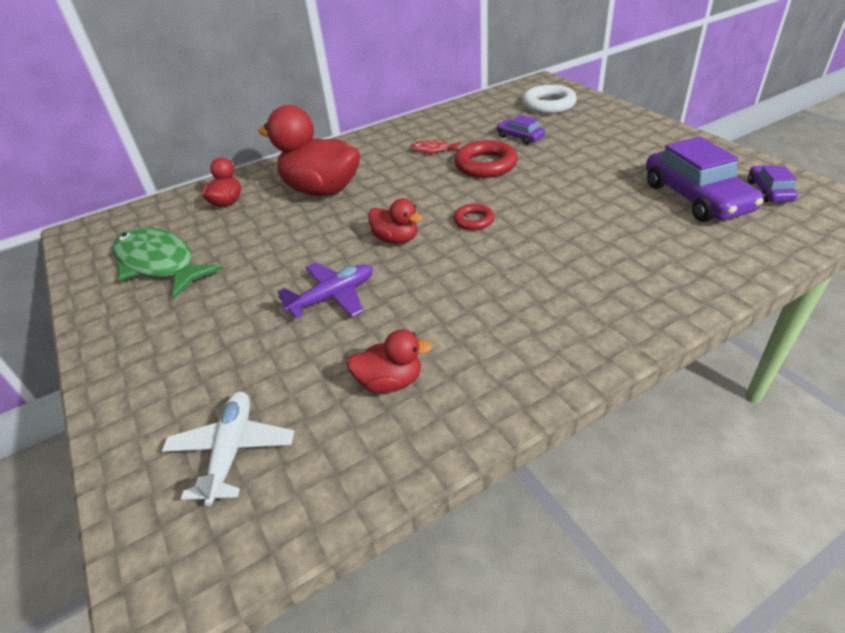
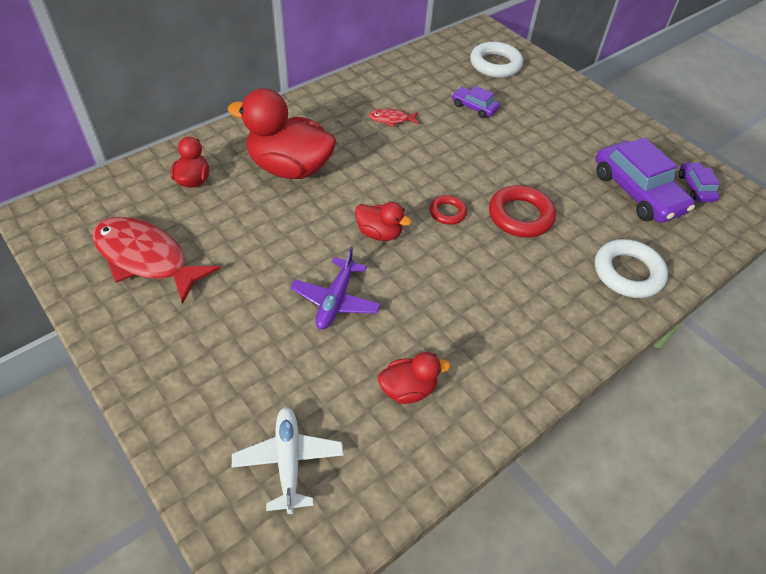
camera: 15 degrees left, 10 degrees up
green fish [113,227,223,299] -> red fish [92,217,220,305]
purple plane [277,262,373,319] -> purple plane turned 150 degrees clockwise [290,247,381,329]
red ring [454,140,518,178] -> red ring moved to [489,185,556,237]
none -> white ring [595,239,668,298]

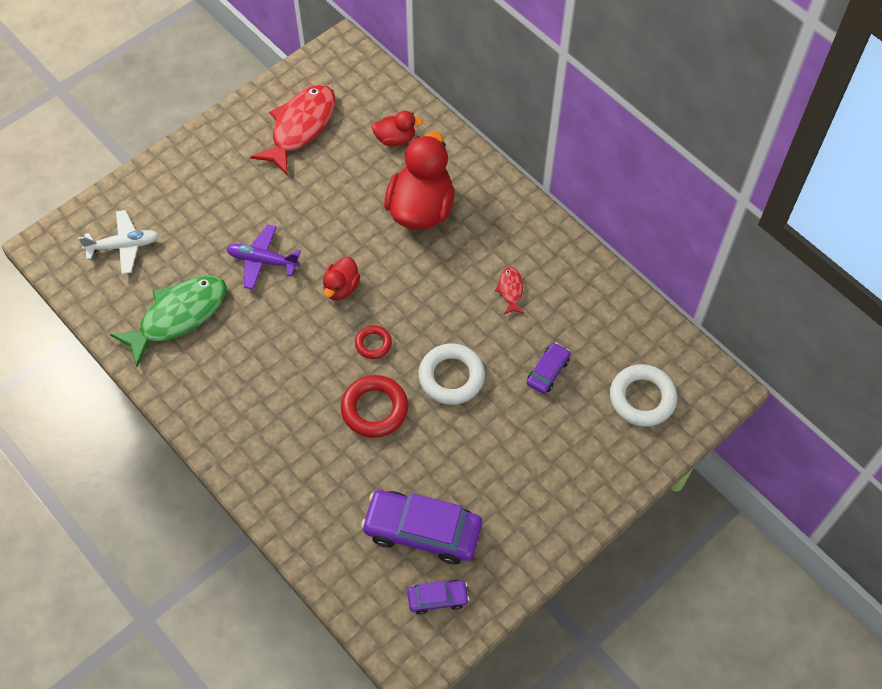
camera: 90 degrees right, 10 degrees up
red duck [378,352,451,404] -> green fish [110,276,227,367]
white ring [595,239,668,298] -> white ring moved to [418,343,485,405]
purple car [596,138,695,223] -> purple car turned 45 degrees clockwise [361,490,482,564]

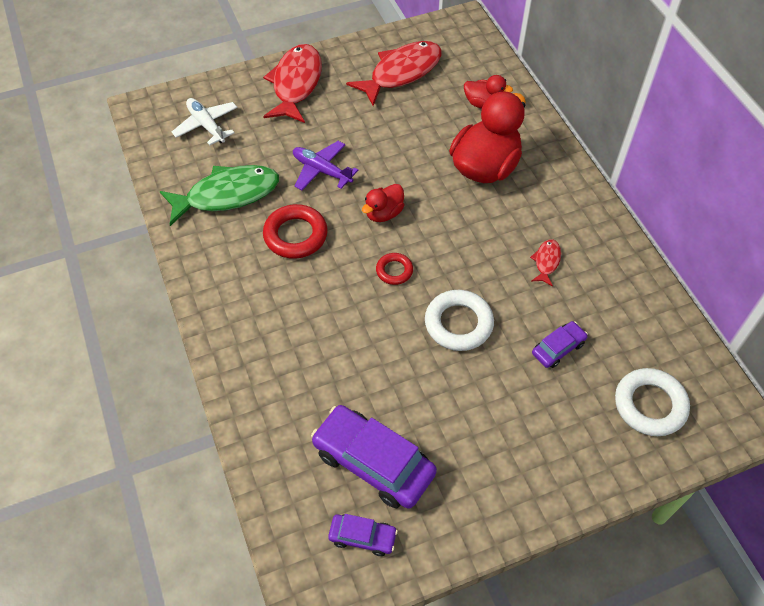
camera: 20 degrees right, 5 degrees down
white plane [78,210,159,274] -> white plane turned 135 degrees counterclockwise [172,98,238,145]
red ring [341,375,408,438] -> red ring moved to [263,204,328,259]
none -> red fish [263,44,322,123]

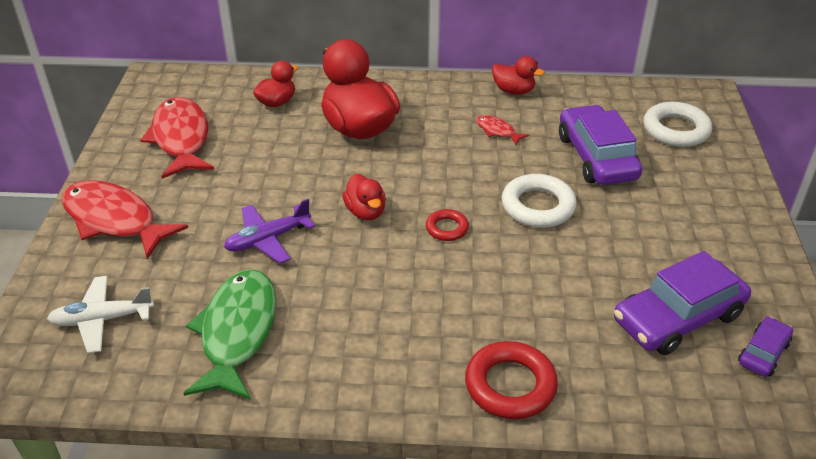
camera: 65 degrees left, 15 degrees down
red ring [263,204,328,259] -> red ring moved to [465,341,558,419]
purple car [532,321,588,368] -> purple car [559,105,642,185], size x1.97
none -> red duck [492,56,545,95]

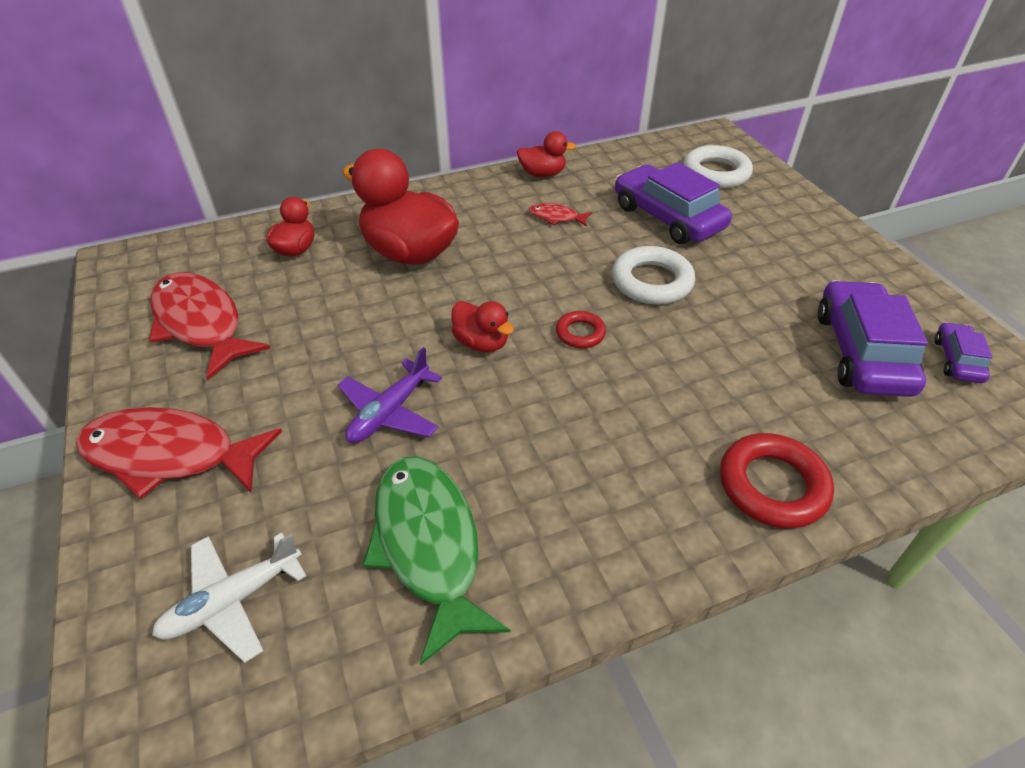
camera: 25 degrees left, 5 degrees up
purple car [614,251,751,355] -> purple car turned 150 degrees clockwise [818,280,928,397]

